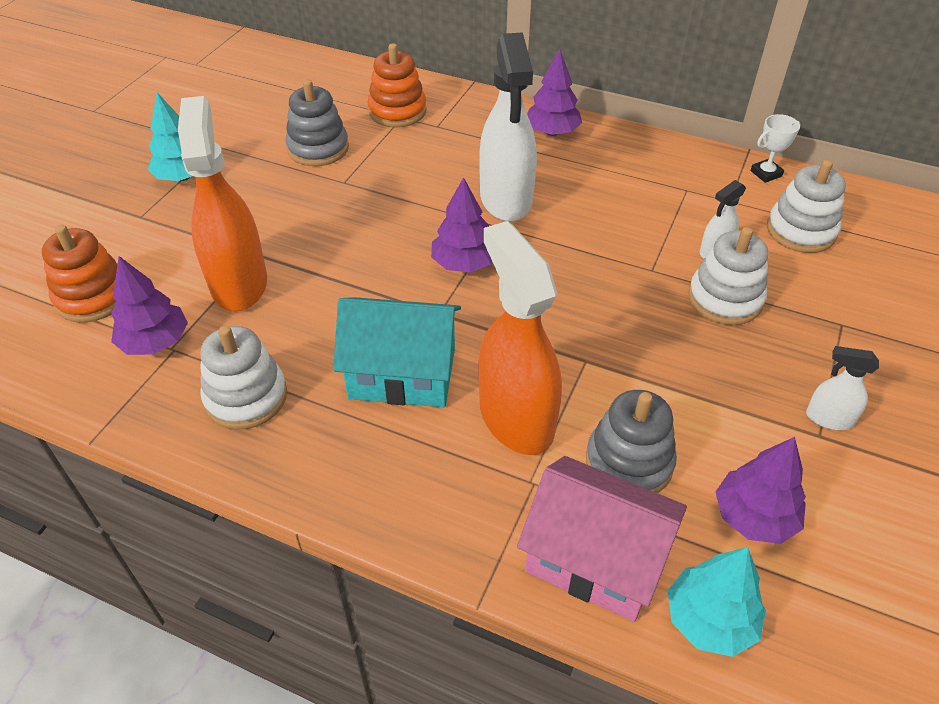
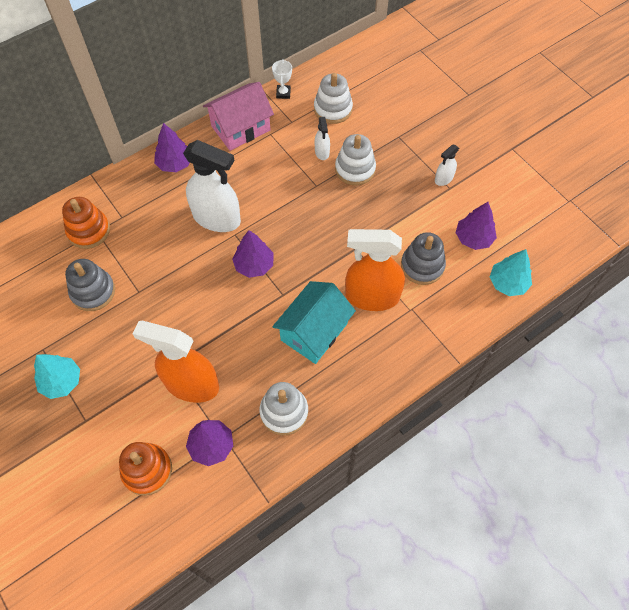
camera: 60 degrees left, 15 degrees up
pink house [517,456,687,622] -> pink house moved to [203,82,274,151]

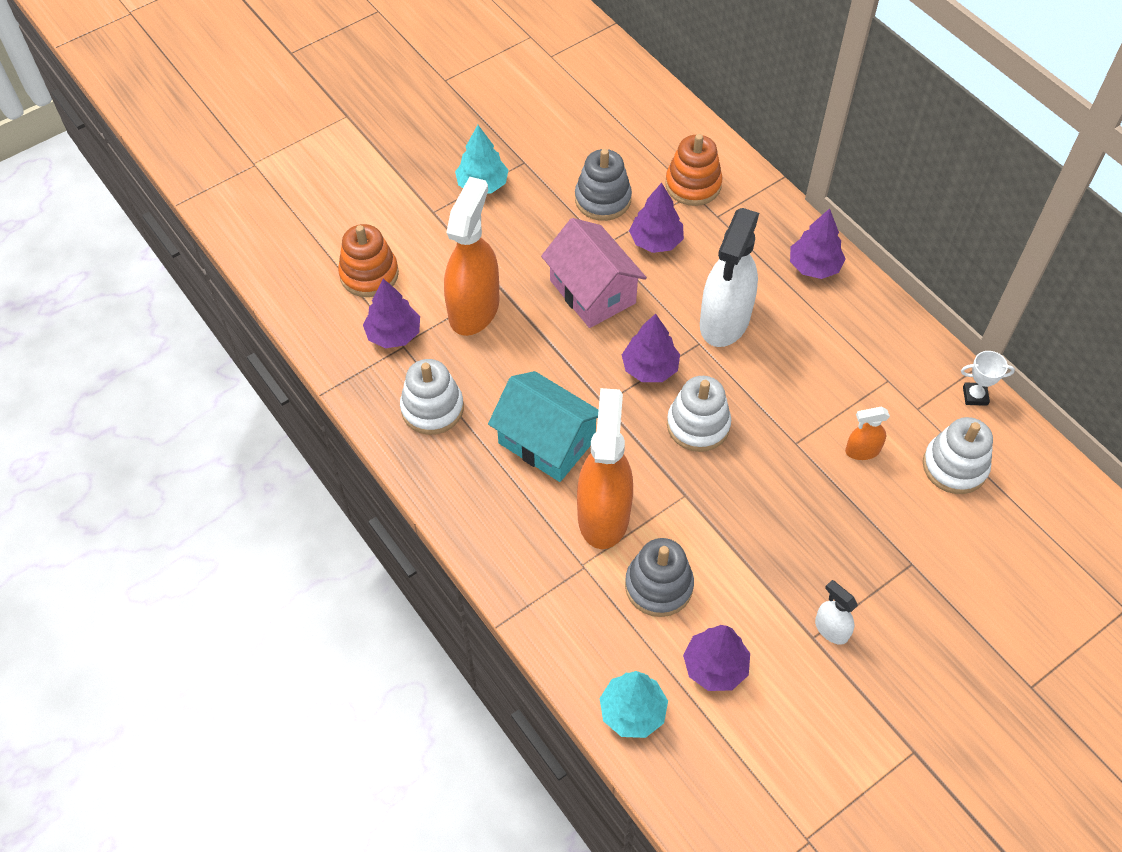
camera: 90 degrees right, 5 degrees down
pink house [203,82,274,151] -> pink house moved to [541,218,647,328]
white spray bottle [315,117,330,160] -> orange spray bottle [845,407,890,460]
white stacking toy [335,134,376,186] -> white stacking toy moved to [667,376,731,452]
none -> purple tree [629,183,684,253]

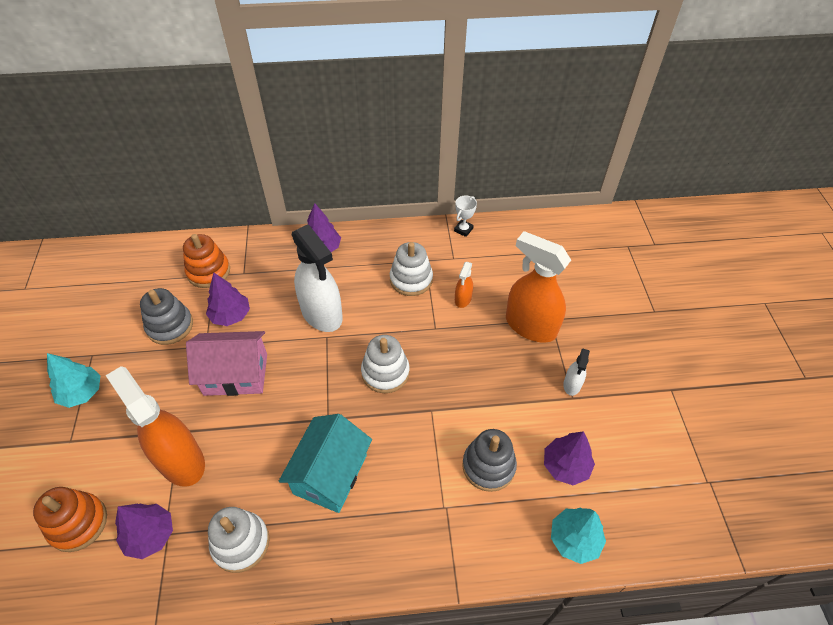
camera: 60 degrees left, 5 degrees down
turquoise house [488,371,599,482] -> turquoise house turned 45 degrees counterclockwise [279,414,372,513]
orange spray bottle [577,388,633,549] -> orange spray bottle moved to [506,231,571,343]
purple tree [622,314,680,382] -> none
white spray bottle [815,580,858,645] -> white spray bottle turned 60 degrees counterclockwise [563,349,590,396]
white stacking toy [923,417,993,494] -> white stacking toy moved to [390,242,433,296]

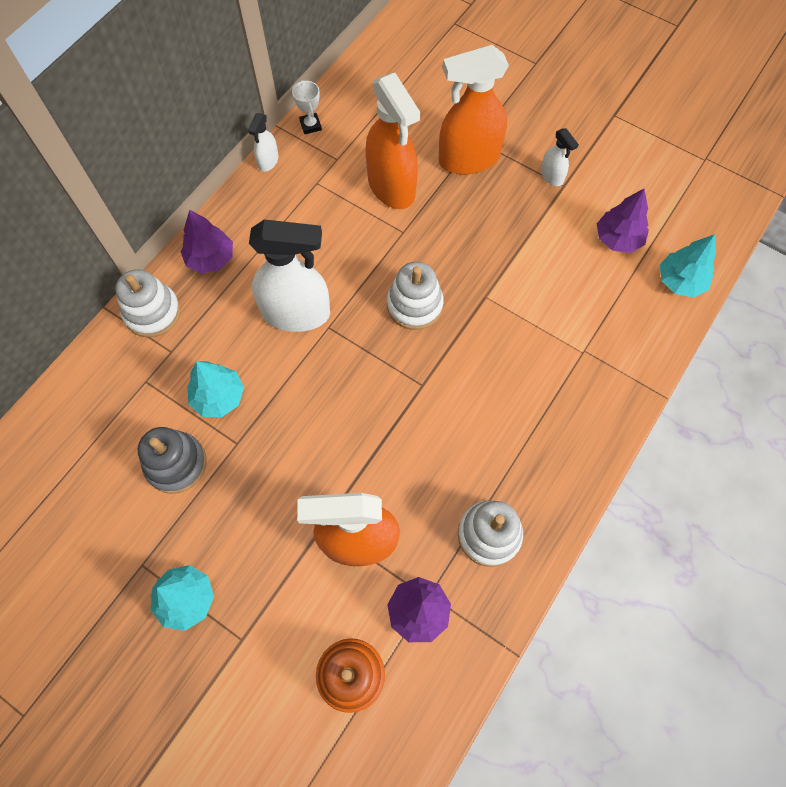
camera: 50 degrees left, 15 degrees up
orange stacking toy [183,234,230,288] -> none
pink house [186,331,267,396] -> none
purple tree [206,273,250,326] -> turquoise tree [187,361,244,417]
turquoise house [279,414,372,513] -> none
white stacking toy [390,242,433,296] -> white stacking toy moved to [115,269,180,338]
orange spray bottle [455,262,473,308] -> orange spray bottle [365,72,420,209], size x2.18
grey stacking toy [462,429,517,492] -> none
none -> white spray bottle [248,113,278,172]

